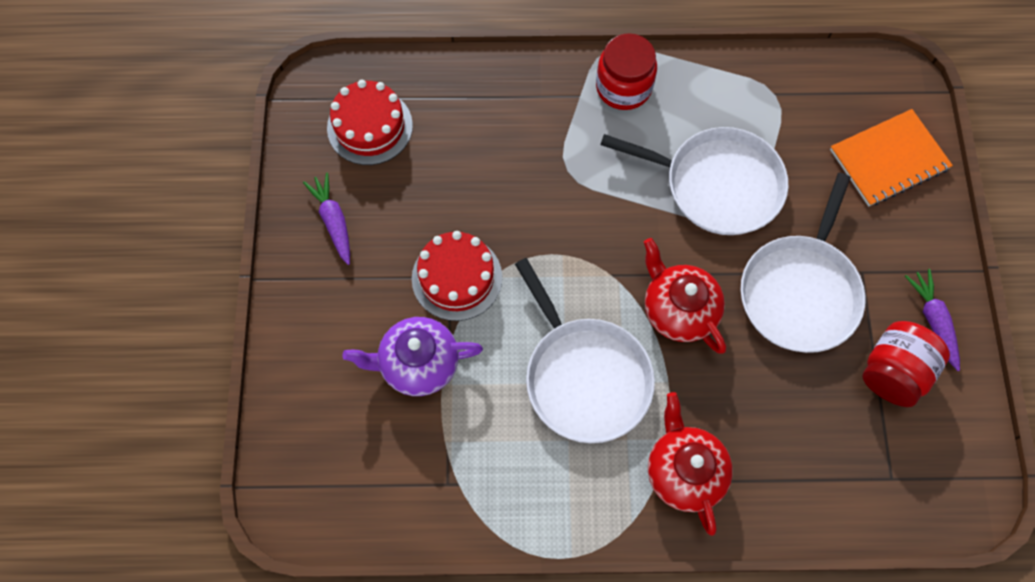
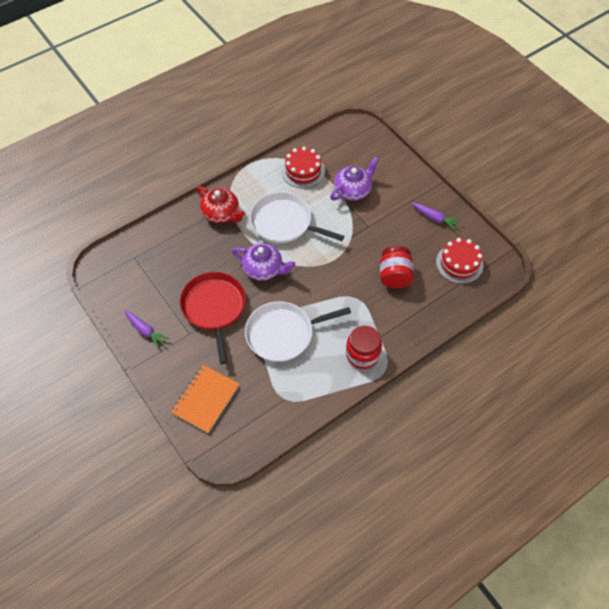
camera: 145 degrees right, 10 degrees down
red cake [412,231,502,321] -> red cake moved to [282,147,325,189]
red teapot [644,238,726,354] -> purple teapot [232,243,295,281]
white pan [740,173,865,353] -> red pan [180,272,246,364]
red jar [862,321,950,407] -> red jar moved to [380,246,414,288]

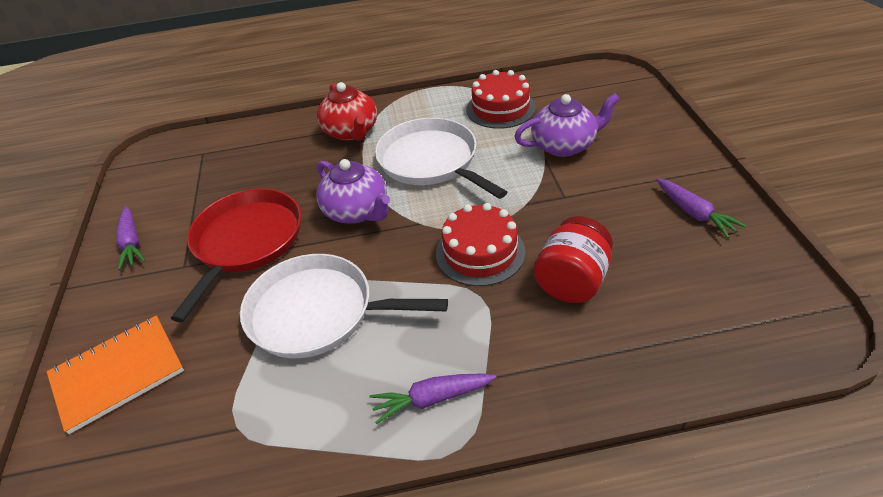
camera: 30 degrees right, 15 degrees down
red jar [346,326,382,369] -> purple carrot [369,373,497,424]
red cake [436,238,483,284] -> red cake moved to [436,203,525,286]

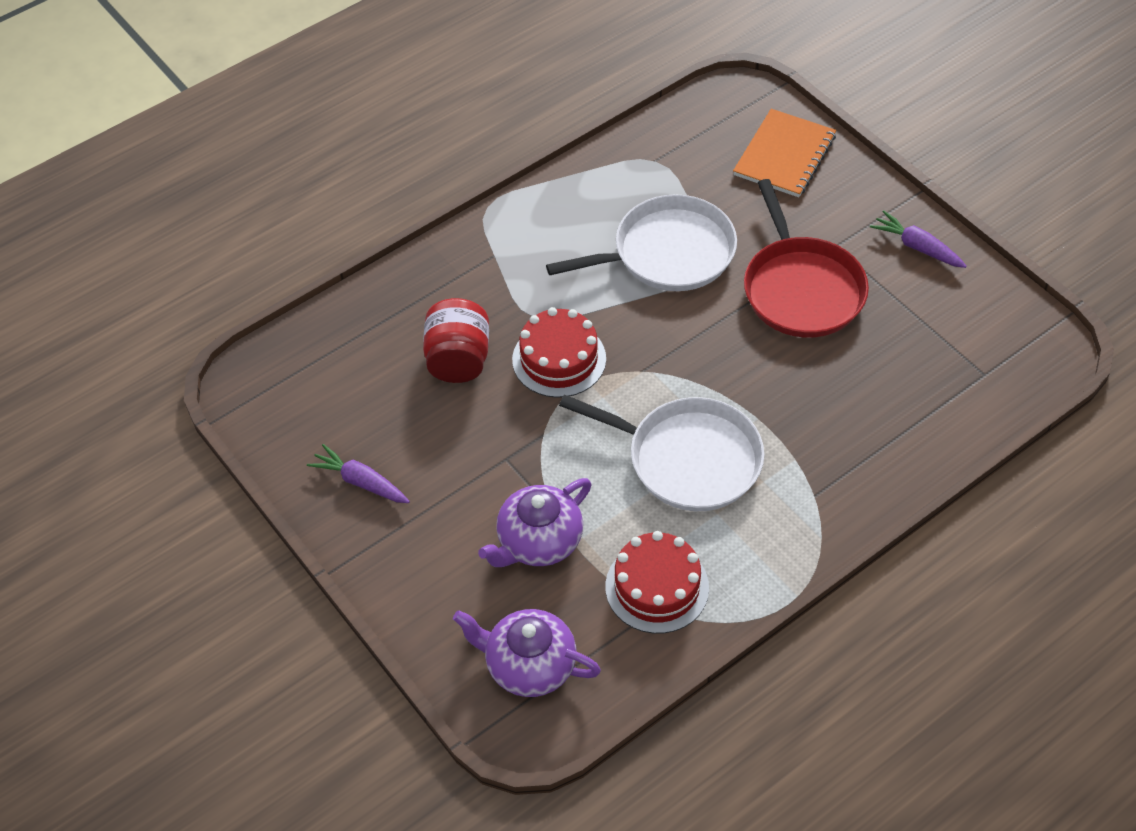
camera: 150 degrees right, 10 degrees up
purple teapot [316,159,390,224] -> purple teapot moved to [453,609,601,697]
red teapot [317,82,377,141] -> none
purple carrot [369,373,497,424] -> none

